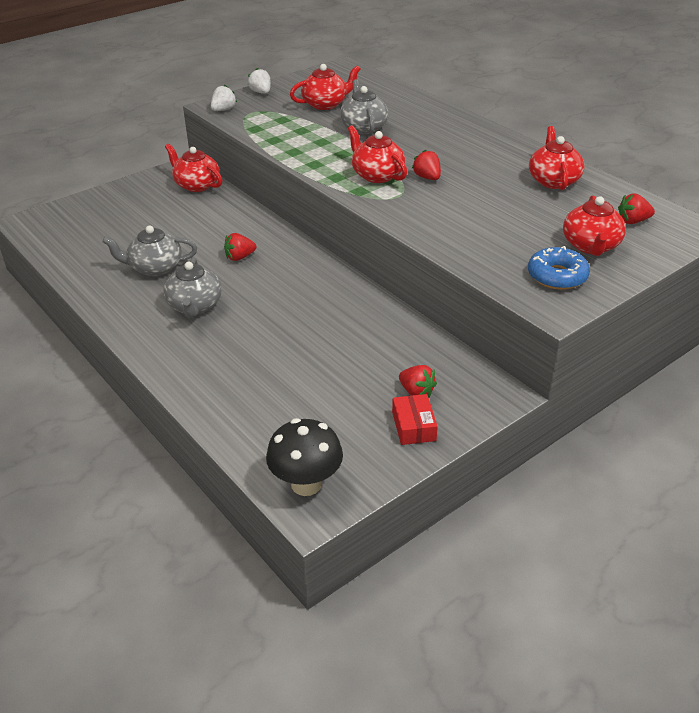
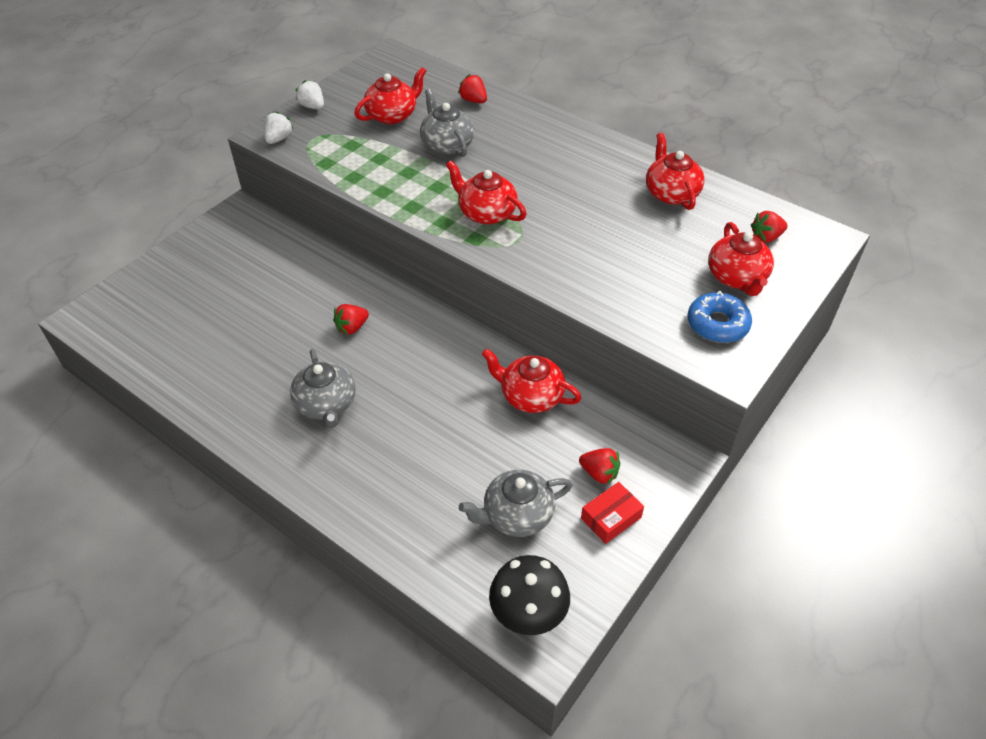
camera: 15 degrees left, 10 degrees up
grey teapot [102,225,197,276] -> grey teapot moved to [459,470,572,537]
red teapot [165,144,222,192] -> red teapot moved to [482,348,581,413]
red box [392,394,438,445] -> red box turned 75 degrees clockwise [581,482,644,544]
red strawberry [412,149,441,180] -> red strawberry moved to [458,74,487,103]

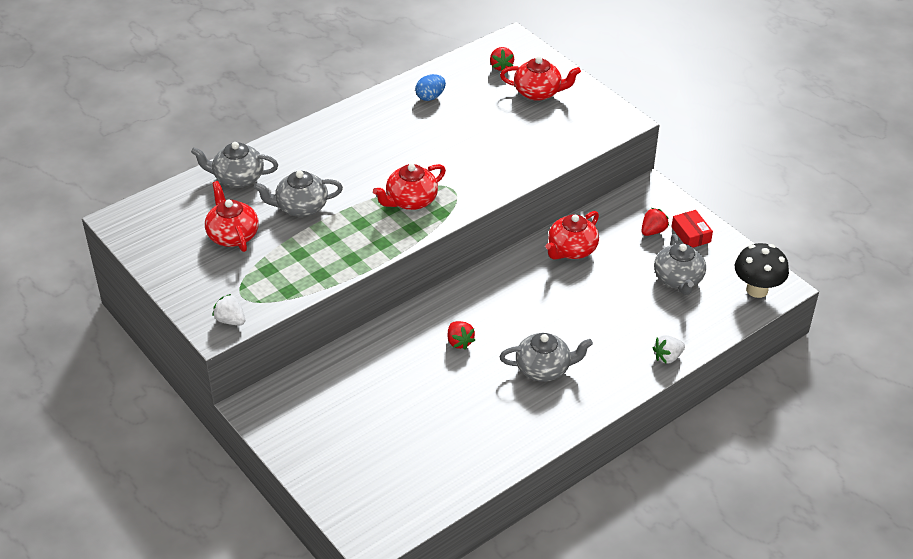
camera: 75 degrees left, 5 degrees down
white strawberry [296,80,324,109] -> white strawberry moved to [653,335,685,364]
red strawberry [458,74,487,103] -> grey teapot [191,142,278,188]
red teapot [646,133,705,210] -> blue egg [415,74,446,101]
blue donut [688,291,752,343] -> none

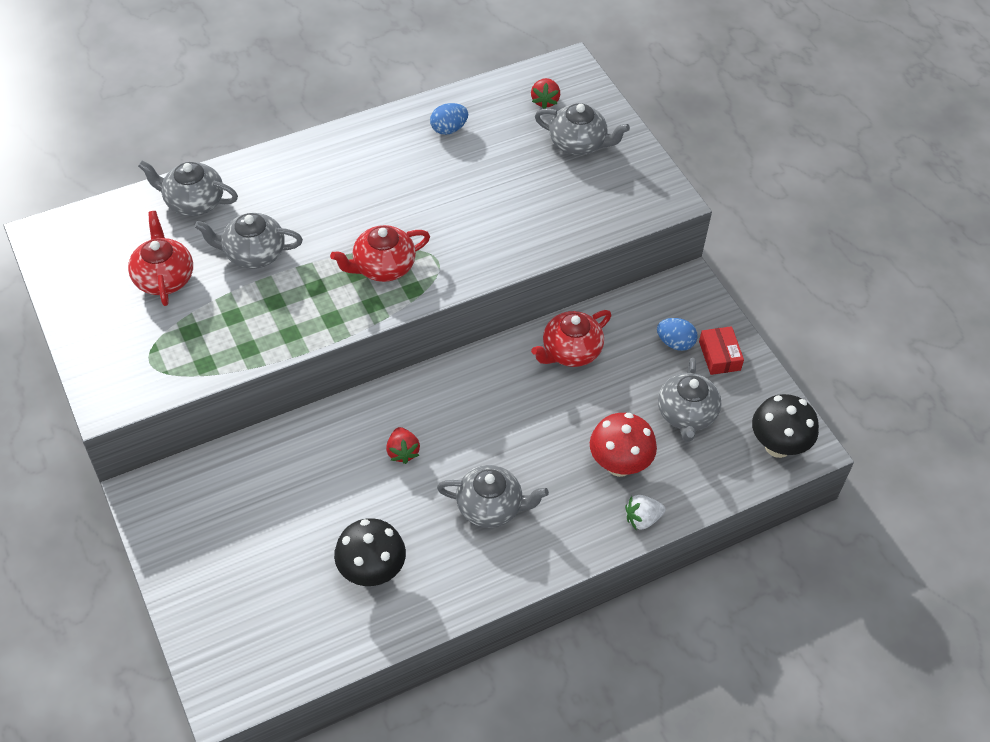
camera: 10 degrees right, 10 degrees up
white strawberry [212,294,245,325] -> none
red teapot [500,57,581,101] -> grey teapot [535,103,630,155]
red strawberry [642,208,669,236] -> blue egg [657,318,698,351]
none -> black mushroom [334,518,406,586]
none -> red mushroom [590,413,657,477]

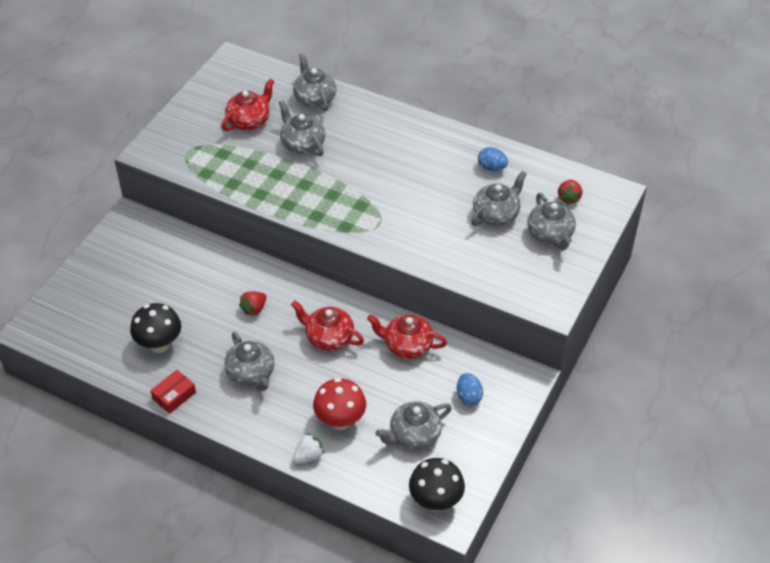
camera: 55 degrees right, 5 degrees down
red teapot [330,225,430,282] -> red teapot moved to [291,300,364,351]
red strawberry [531,78,560,109] -> red strawberry turned 45 degrees counterclockwise [558,180,582,205]
white strawberry [625,495,666,530] -> white strawberry turned 105 degrees clockwise [293,433,324,464]
red box [699,326,744,375] -> red box moved to [150,370,196,414]
none -> grey teapot [471,171,527,226]

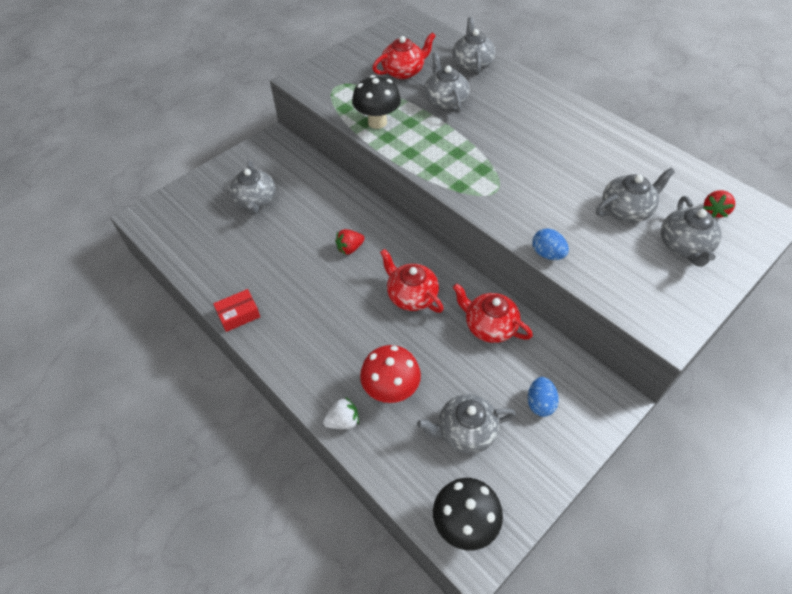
camera: 20 degrees right, 5 degrees up
black mushroom [130,303,181,353] -> black mushroom moved to [352,75,401,129]
grey teapot [224,332,275,391] -> grey teapot moved to [229,161,276,215]
blue egg [478,147,508,171] -> blue egg moved to [532,229,569,260]

